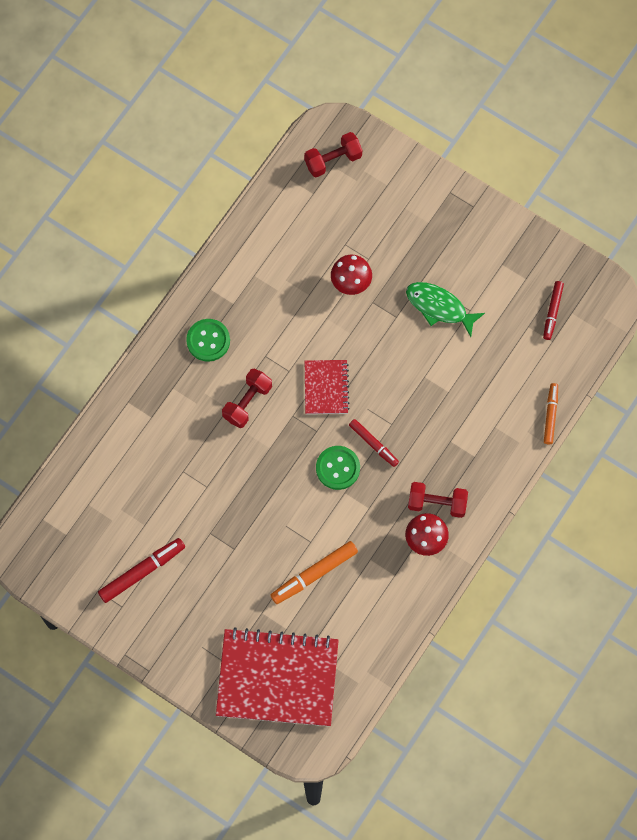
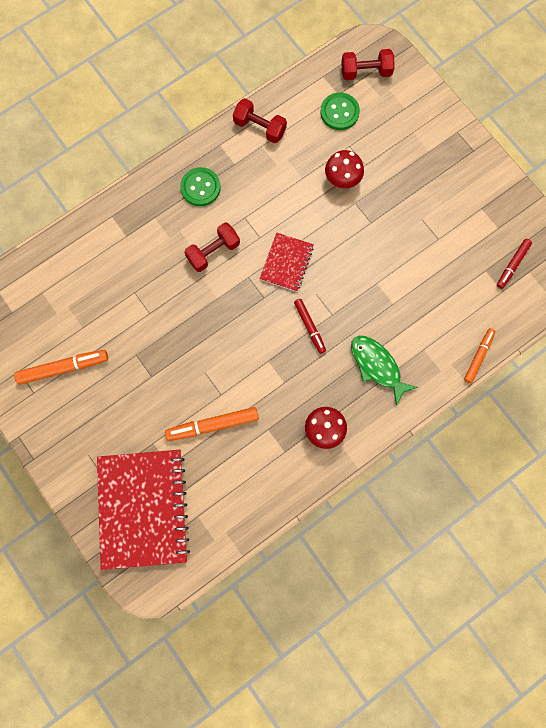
camera: 20 degrees right, 5 degrees up
red marker [98,538,185,603] -> orange marker [14,350,108,385]
red notebook [216,627,339,726] -> red notebook turned 60 degrees clockwise [97,450,190,570]
green button [316,446,360,490] -> green button moved to [320,92,360,130]
green fish [406,282,485,337] -> green fish moved to [351,336,418,406]
red dumbbell [408,482,468,518] -> red dumbbell moved to [233,98,287,143]

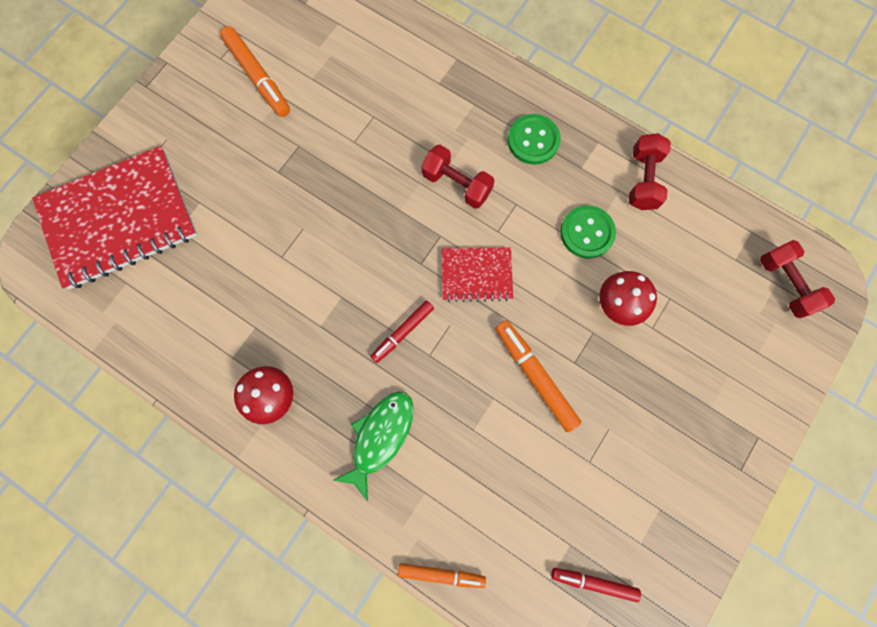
camera: 70 degrees right, 0 degrees up
orange marker [165,407,259,441] -> orange marker moved to [495,320,582,432]
green button [320,92,360,130] -> green button moved to [560,205,616,258]

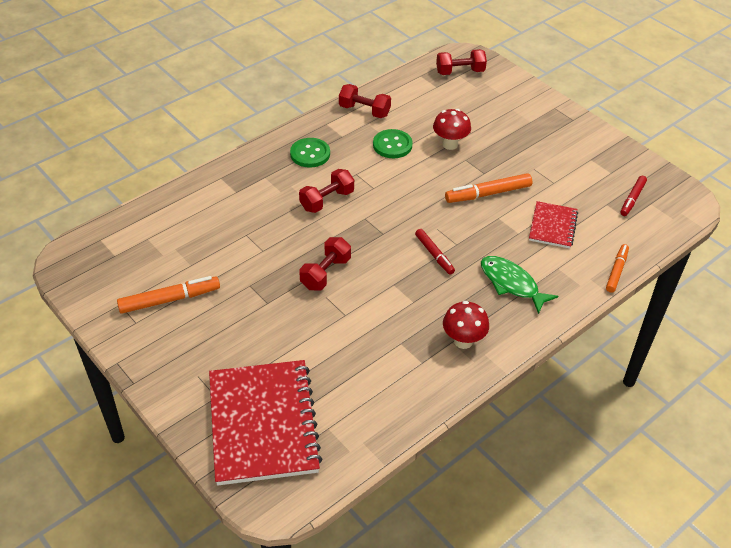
camera: 75 degrees left, 30 degrees down
red notebook [442,247,513,302] -> red notebook moved to [529,201,578,249]
none -> red dumbbell [299,237,351,291]

